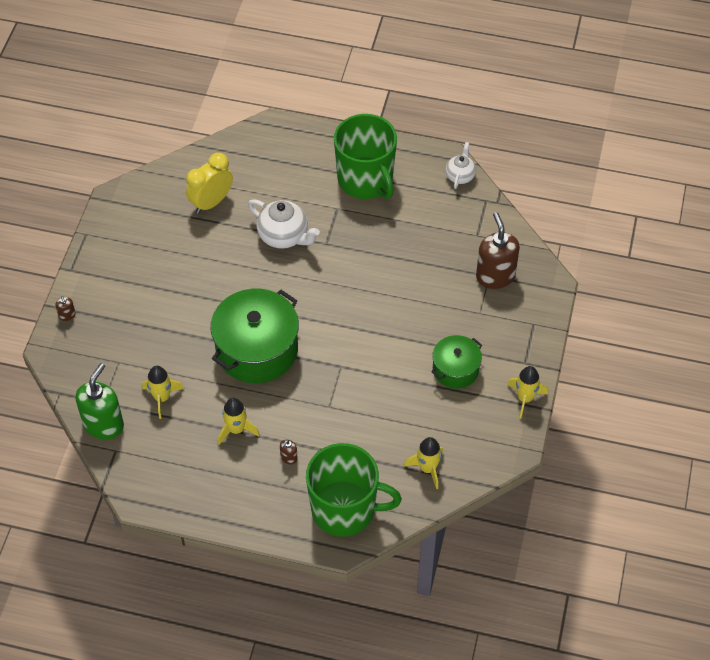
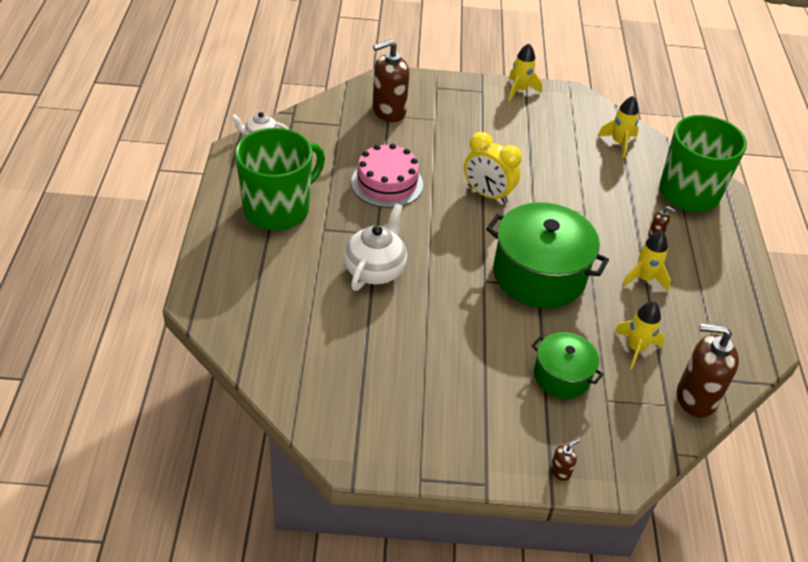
camera: 105 degrees left, 10 degrees down
green soap dispenser [76,363,124,440] -> brown soap dispenser [677,324,739,418]
yellow clock [186,153,233,214] -> yellow clock moved to [464,132,522,204]
green pot [431,335,482,389] -> green pot moved to [532,332,604,399]
none -> pink cake [351,143,423,208]

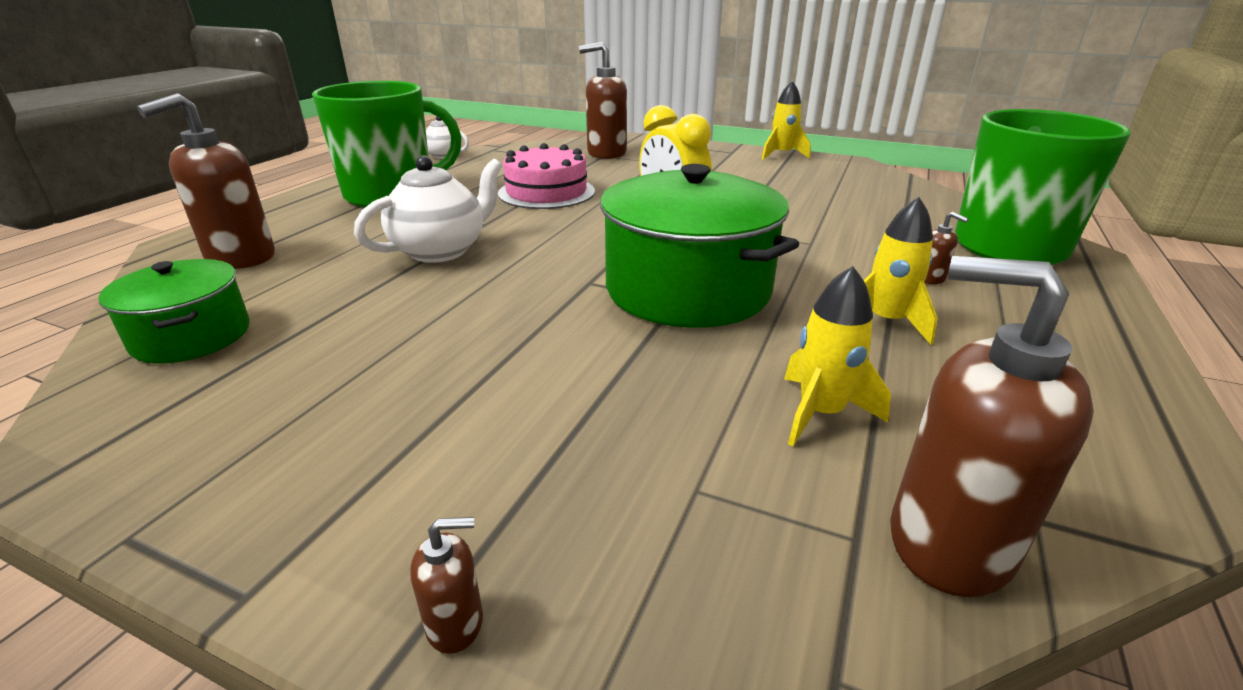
camera: 25 degrees right, 15 degrees down
green pot [532,332,604,399] -> green pot moved to [98,259,249,364]
yellow rocket [598,96,639,158] -> none
none -> brown soap dispenser [137,93,275,269]

